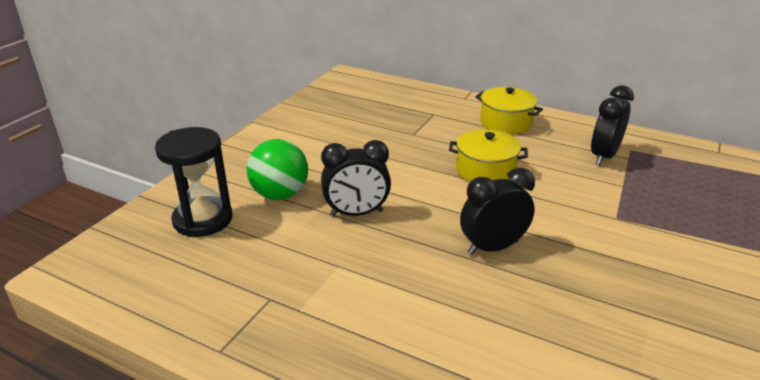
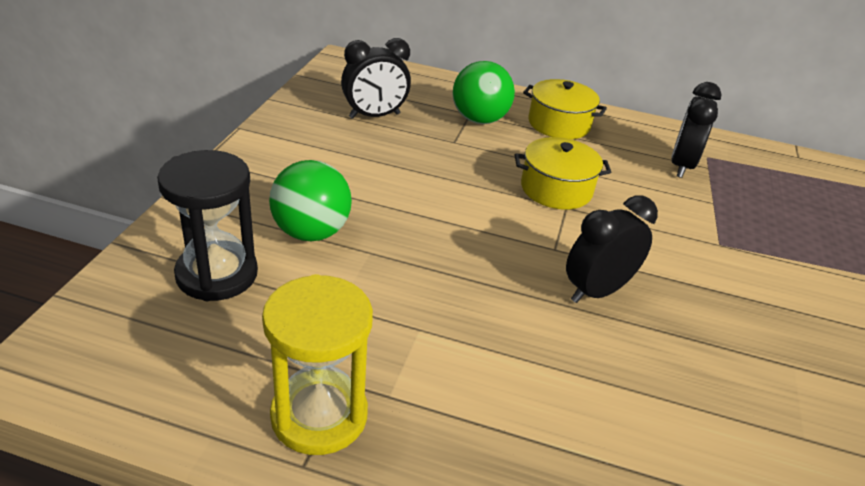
camera: 15 degrees left, 5 degrees up
black clock [321,140,391,216] -> black clock moved to [341,38,411,119]
none -> yellow hourglass [262,274,373,455]
none -> green ball [452,61,515,124]

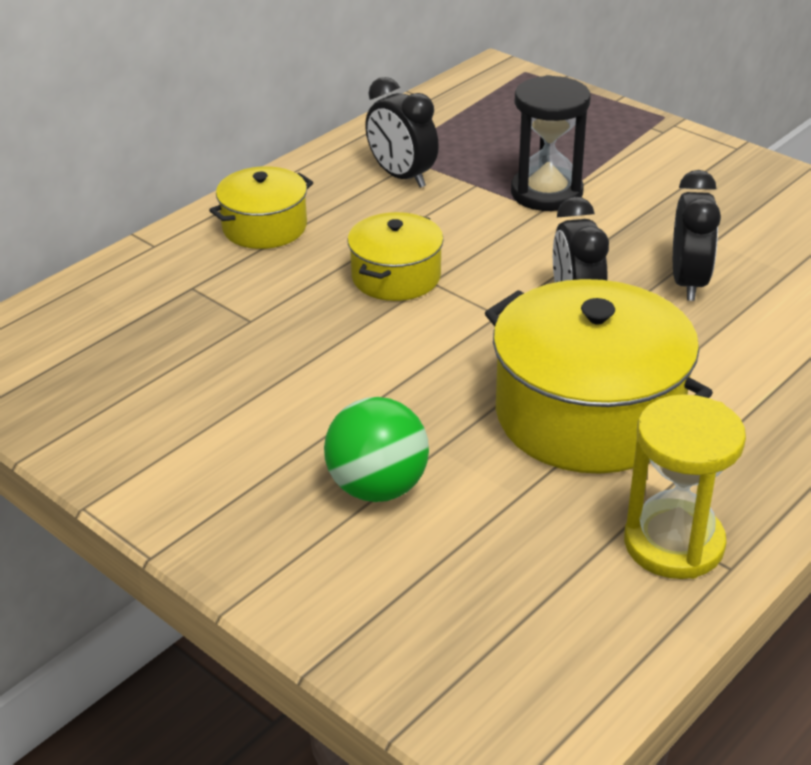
camera: 60 degrees left, 0 degrees up
black hourglass [157,150,258,301] -> black hourglass moved to [511,75,591,211]
black clock [341,38,411,119] -> black clock moved to [673,170,721,301]
green ball [452,61,515,124] -> none
none -> yellow pot [485,279,713,474]

